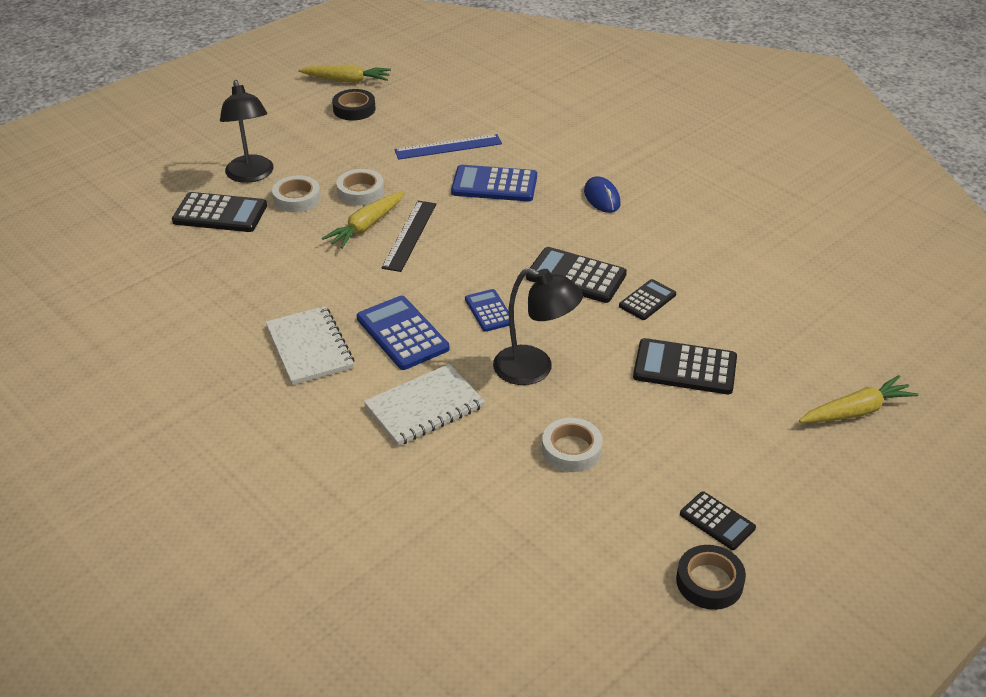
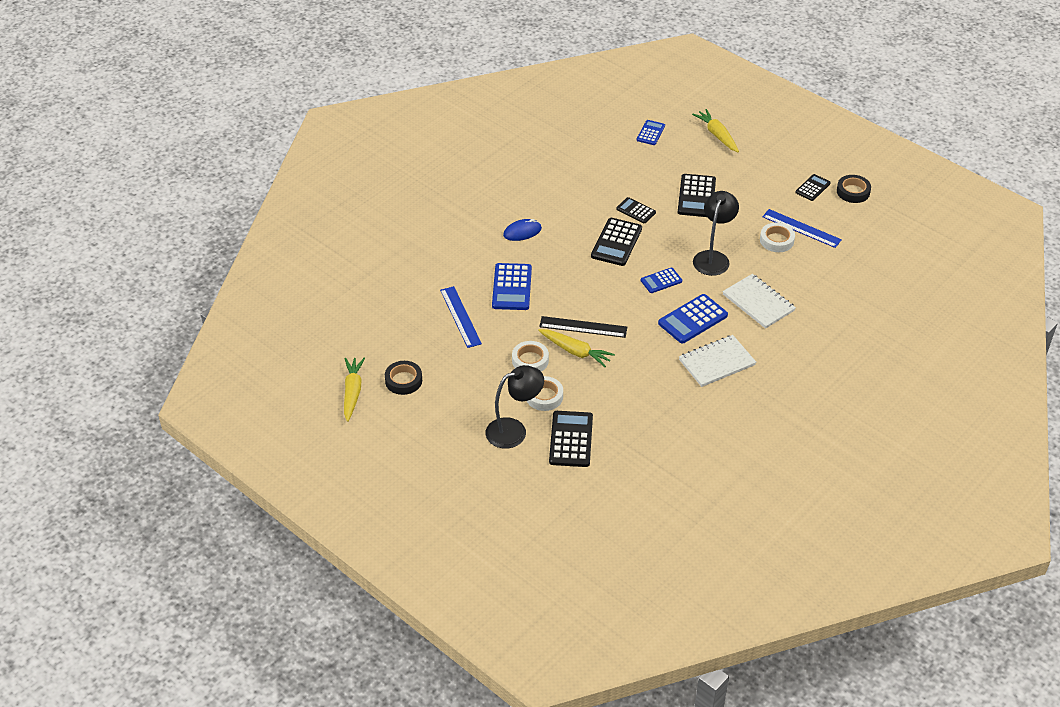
camera: 95 degrees left, 5 degrees up
none -> blue calculator [637,120,665,145]
none -> blue ruler [762,209,842,248]

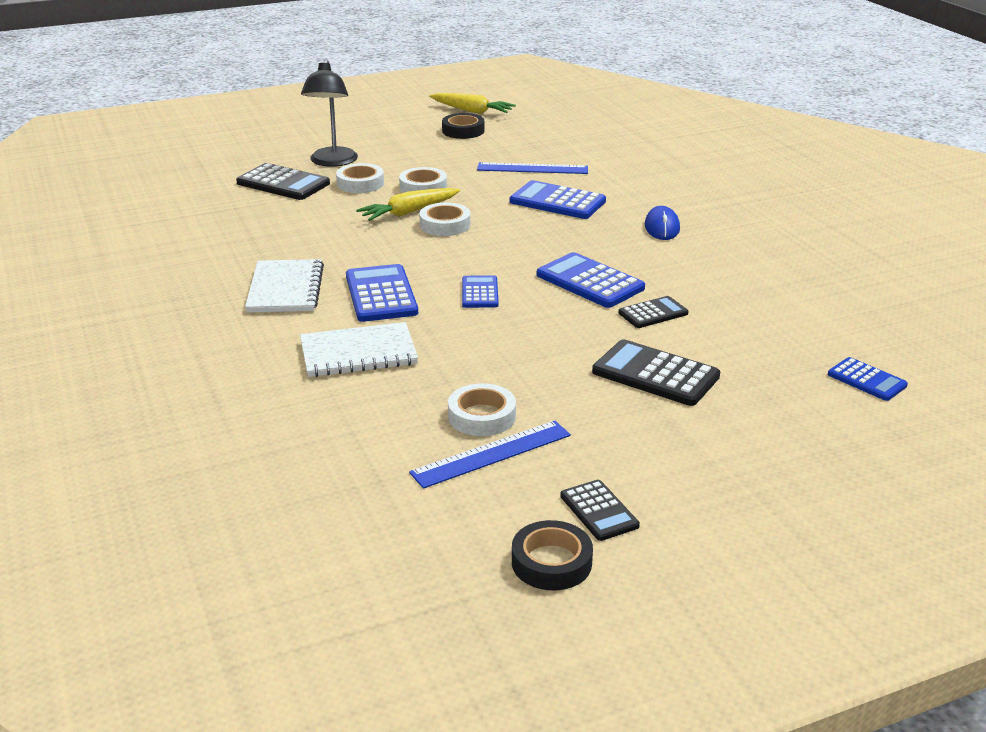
camera: 115 degrees right, 15 degrees down
black ruler [539,316,627,338] -> white tape [419,203,470,236]
black calculator [591,218,642,266] -> blue calculator [537,252,645,308]
yellow carrot [692,109,739,152] -> none
black lamp [693,191,739,276] -> none

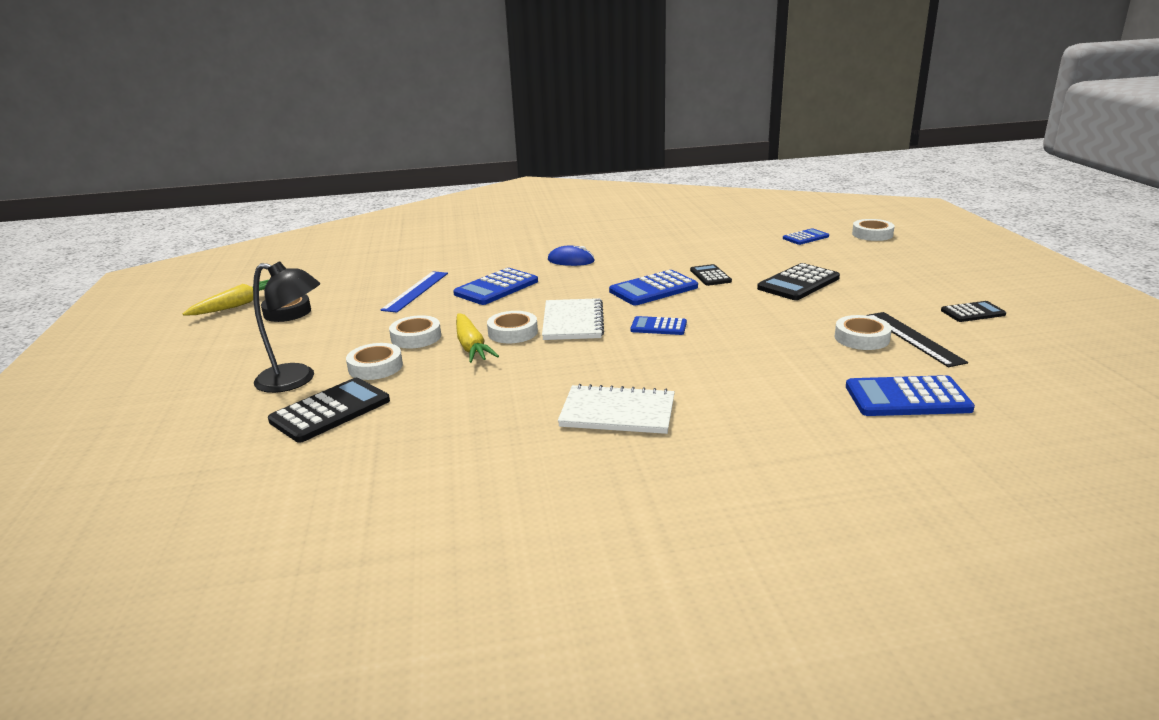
camera: 75 degrees left, 5 degrees down
white notebook [300,322,418,377] -> white notebook moved to [542,298,604,340]
blue calculator [346,264,418,322] -> blue calculator moved to [846,375,975,416]
blue ruler [409,421,571,489] -> black ruler [866,312,968,367]
black tape [512,520,593,590] -> none
none -> white tape [852,219,894,241]

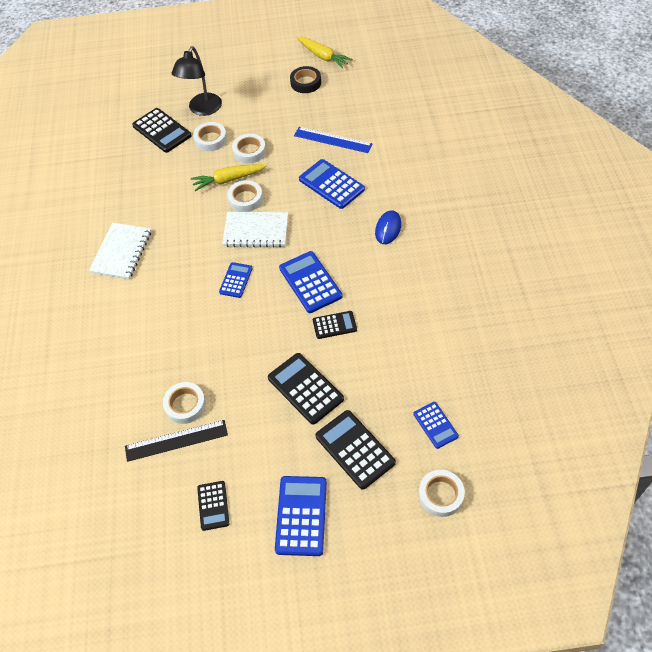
camera: 95 degrees right, 30 degrees up
blue calculator [846,375,975,416] -> blue calculator moved to [275,476,327,556]
none -> black calculator [315,410,396,490]

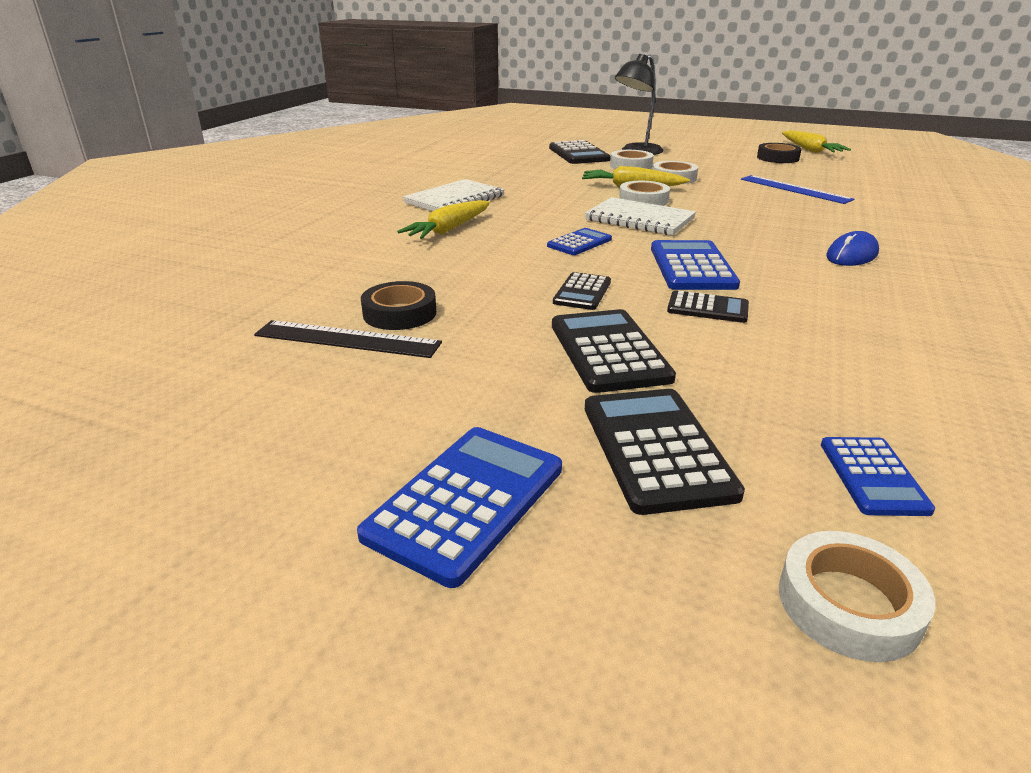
camera: 25 degrees right, 25 degrees down
white tape [163,382,206,424] -> black tape [361,281,436,330]
black calculator [197,481,230,531] -> black calculator moved to [553,272,611,310]
blue calculator [299,159,365,209] -> none
none -> yellow carrot [397,200,490,239]

